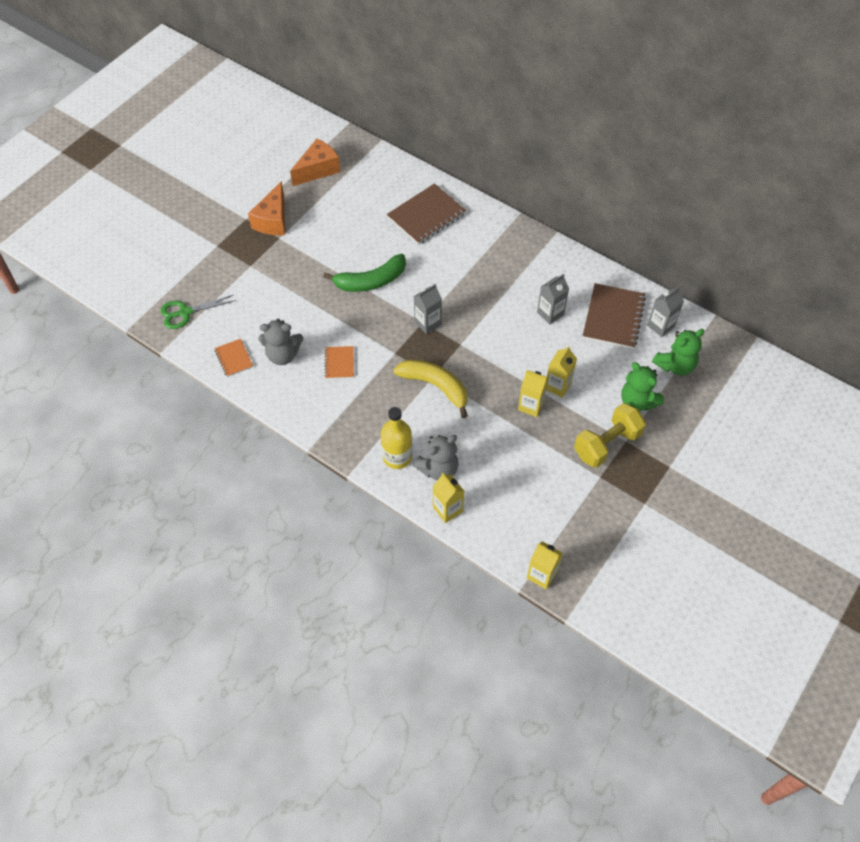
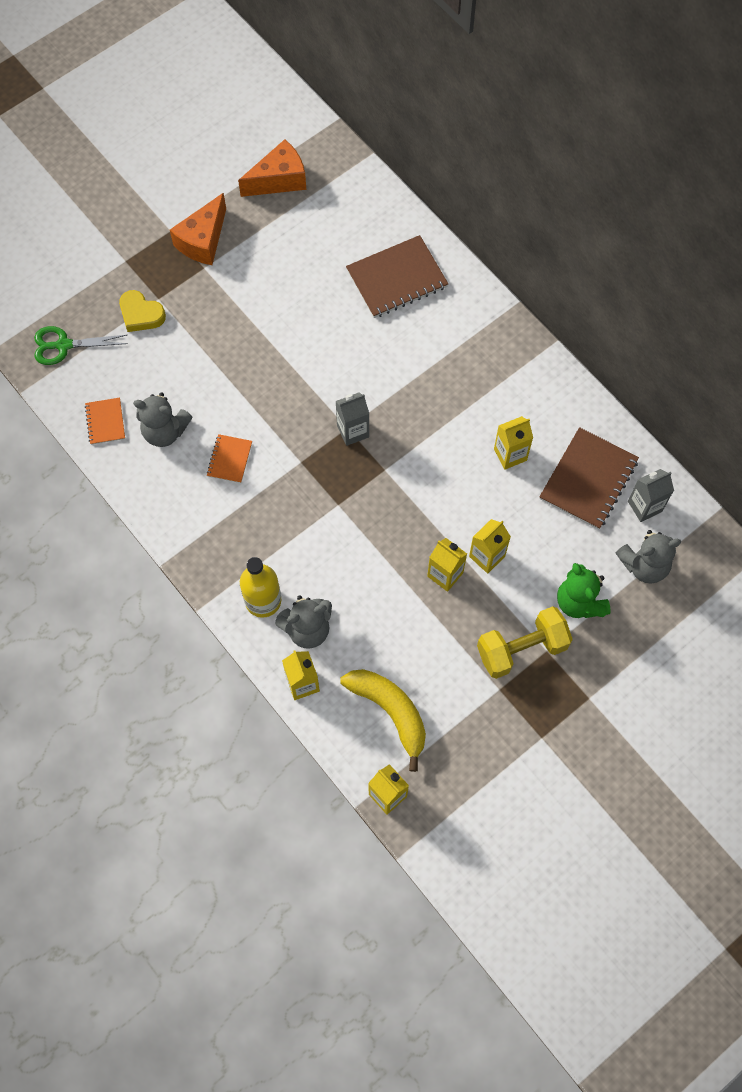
camera: 15 degrees right, 10 degrees up
green banana [323,254,406,292] -> none
yellow banana [393,360,468,418] -> yellow banana moved to [341,669,426,772]
grey carton [537,274,569,324] -> yellow carton [494,416,533,470]
green teddy bear [652,329,704,376] -> grey teddy bear [616,530,681,584]
none -> yellow heart [119,290,166,332]

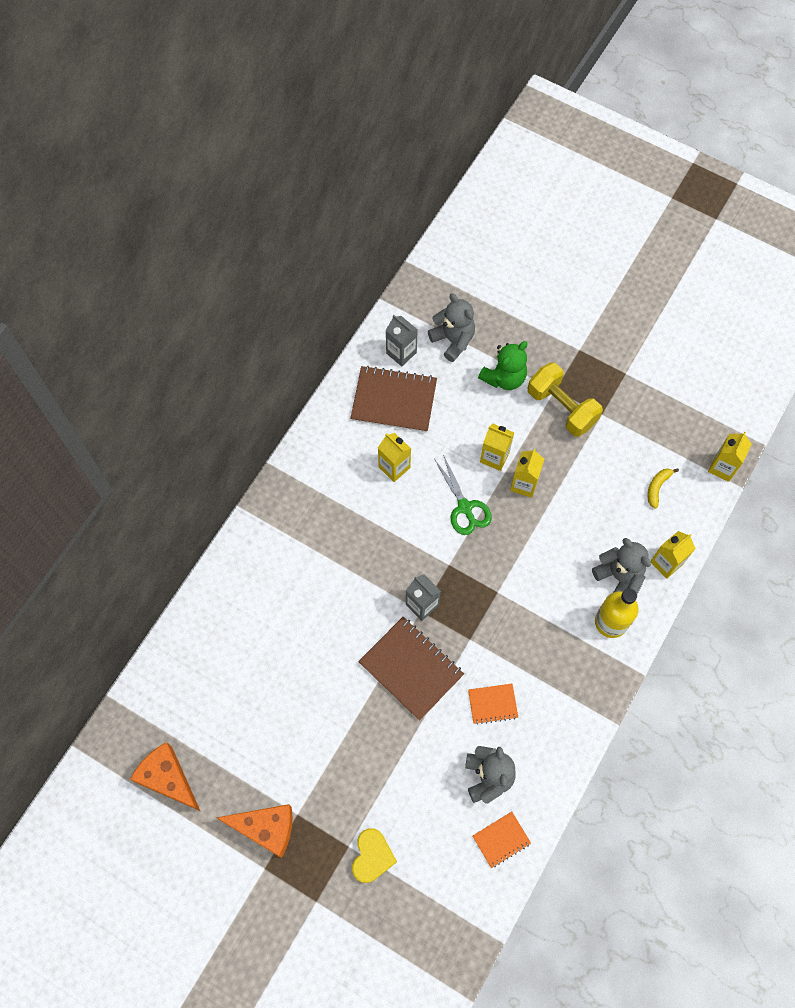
camera: 110 degrees left, 0 degrees up
green scissors [34,326,128,365] -> green scissors moved to [434,455,492,535]
yellow banana [341,669,426,772] -> yellow banana [647,468,679,509], size x0.49
brown notebook [346,235,448,318] -> brown notebook moved to [358,617,464,721]

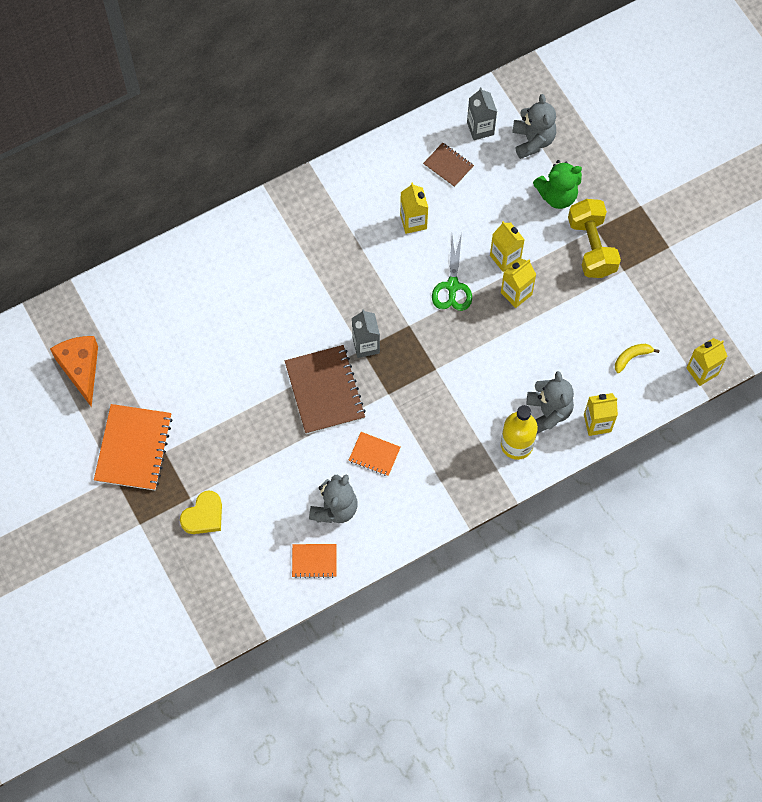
camera: 30 degrees right, 0 degrees up
orange cheese [216,804,293,858] -> orange notebook [94,404,173,490]
brown notebook [350,366,437,433] -> brown notebook [423,143,474,187], size x0.53

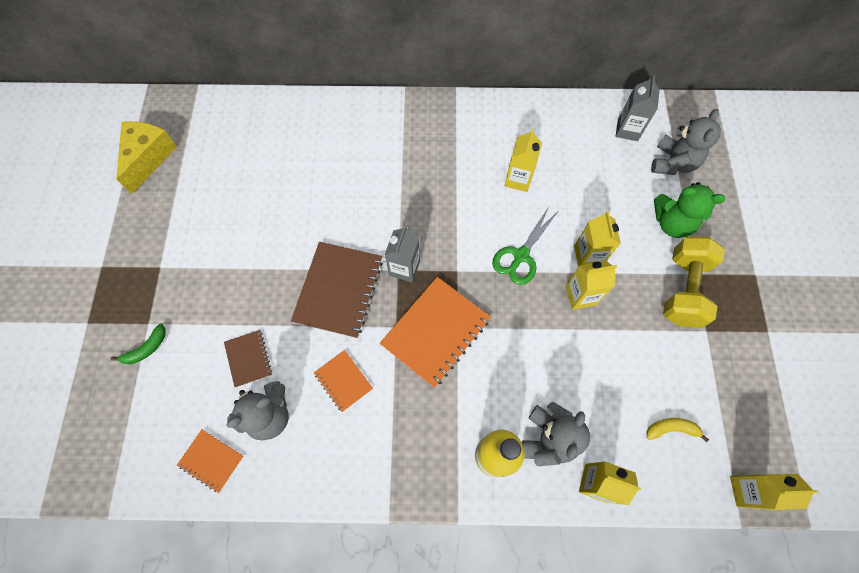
camera: 30 degrees right, 0 degrees up
orange cheese [50,336,98,407] -> yellow cheese [116,121,177,194]
orange notebook [94,404,173,490] -> orange notebook moved to [380,277,491,388]
yellow heart [180,490,222,534] -> green banana [111,323,166,365]
brown notebook [423,143,474,187] -> brown notebook moved to [224,330,272,388]

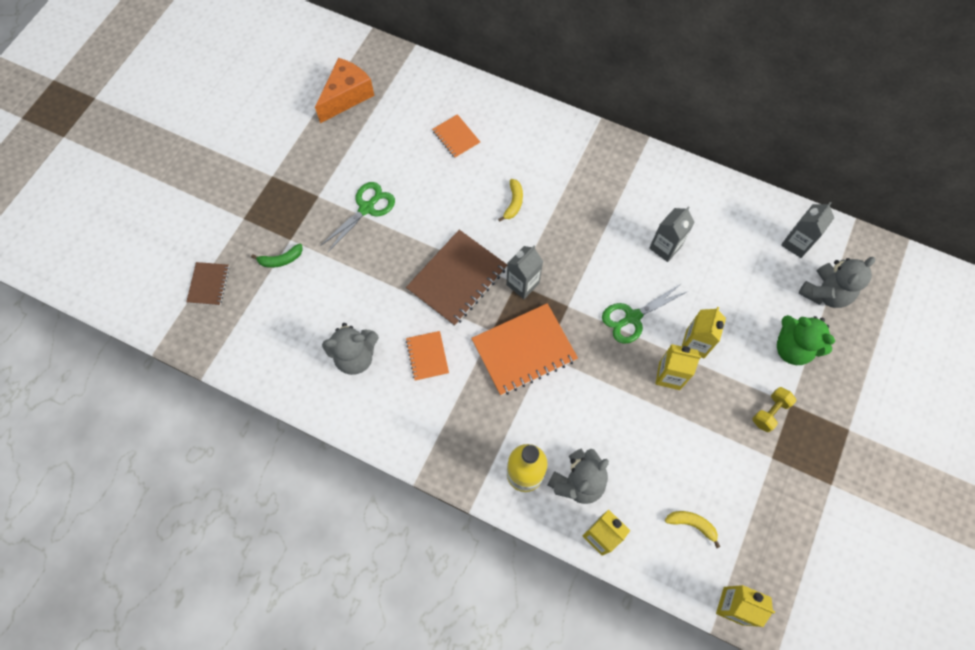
camera: 25 degrees right, 0 degrees up
yellow cheese [116,121,177,194] -> orange cheese [315,58,375,123]
orange notebook [177,430,244,493] -> orange notebook moved to [432,114,480,159]
brown notebook [224,330,272,388] -> brown notebook moved to [186,262,230,306]
yellow carton [504,129,542,192] -> grey carton [649,206,695,262]
yellow dumbbell [663,236,725,328] -> yellow dumbbell [752,387,796,432], size x0.53
none -> green scissors [320,182,395,252]
none -> yellow banana [498,179,523,222]

